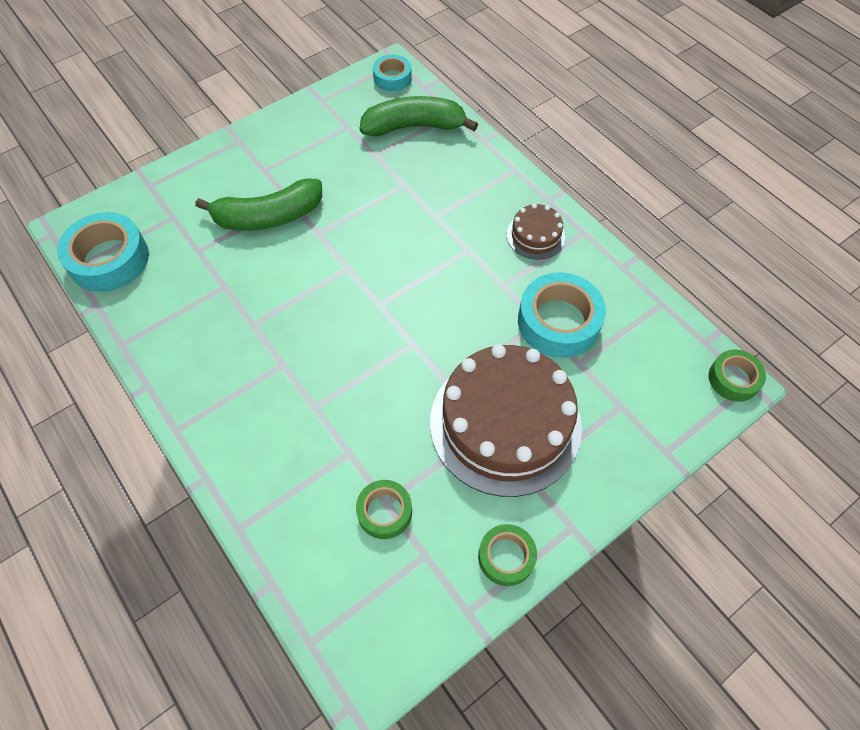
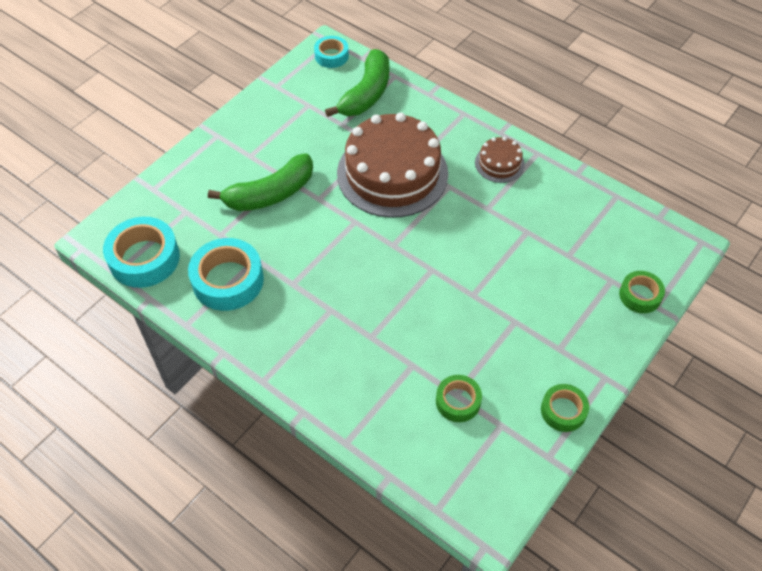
camera: 15 degrees left, 5 degrees down
green banana [360,96,478,136] -> green banana turned 135 degrees clockwise [325,49,389,117]
brown cake [430,344,582,497] -> brown cake moved to [337,113,448,218]
turquoise tape [518,272,606,358] -> turquoise tape moved to [188,238,264,311]
green tape [709,350,766,402] -> green tape moved to [619,271,665,313]

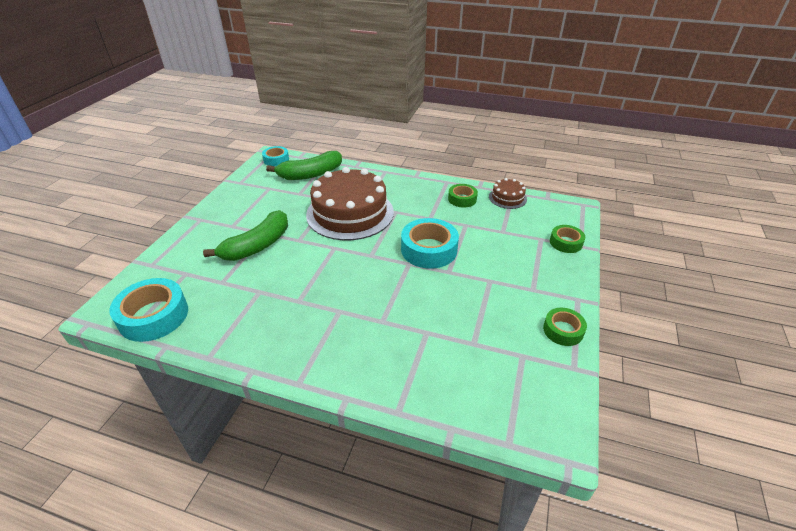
camera: 20 degrees left, 15 degrees down
turquoise tape [188,238,264,311] -> turquoise tape moved to [401,218,459,269]
green banana [325,49,389,117] -> green banana turned 60 degrees clockwise [266,151,342,180]
green tape [436,375,482,422] -> green tape moved to [448,184,478,208]
brown cake [475,137,525,183] -> brown cake moved to [489,178,527,209]

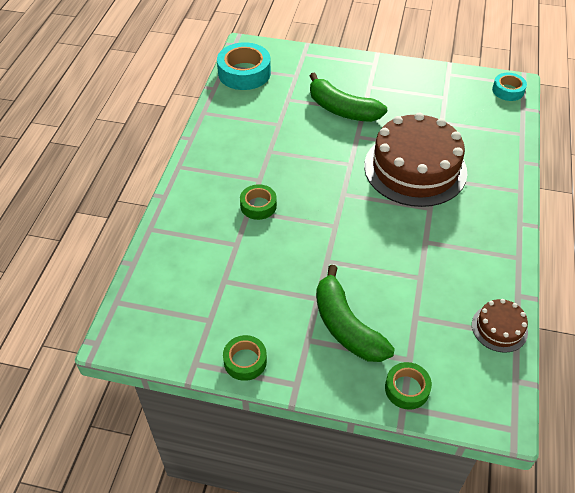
camera: 85 degrees right, 10 degrees up
green banana [266,151,342,180] -> green banana moved to [316,265,395,362]
turquoise tape [401,218,459,269] -> none
green tape [448,184,478,208] -> green tape moved to [240,184,277,220]

